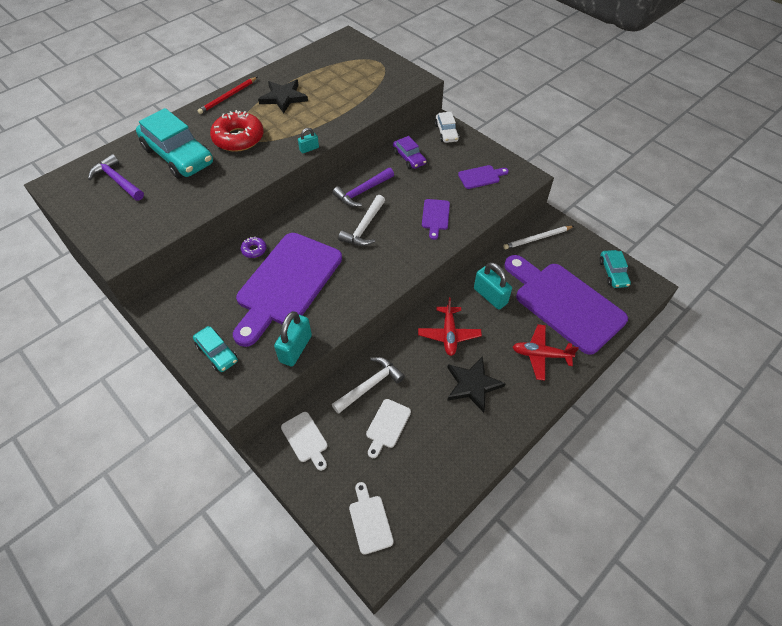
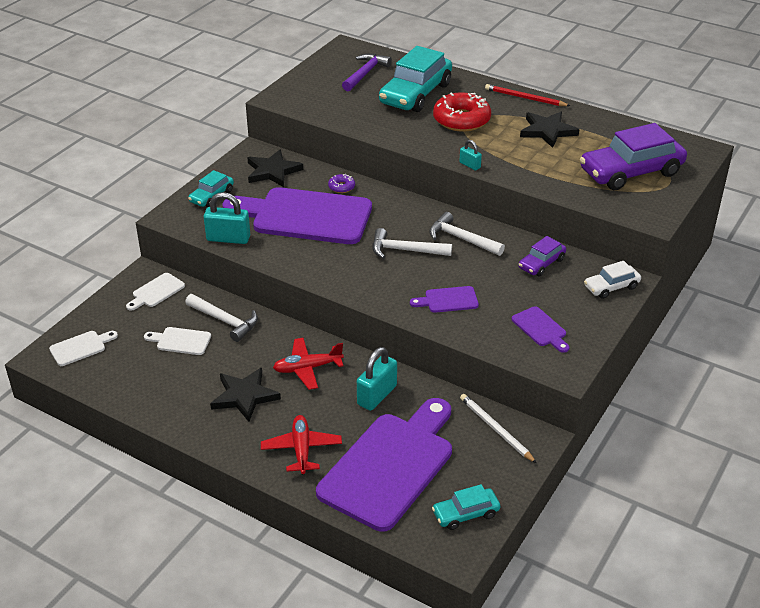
camera: 75 degrees right, 15 degrees down
purple hammer [333,168,394,207] -> white hammer [429,212,505,256]
none -> black star [247,149,303,187]
none -> purple car [580,123,687,190]

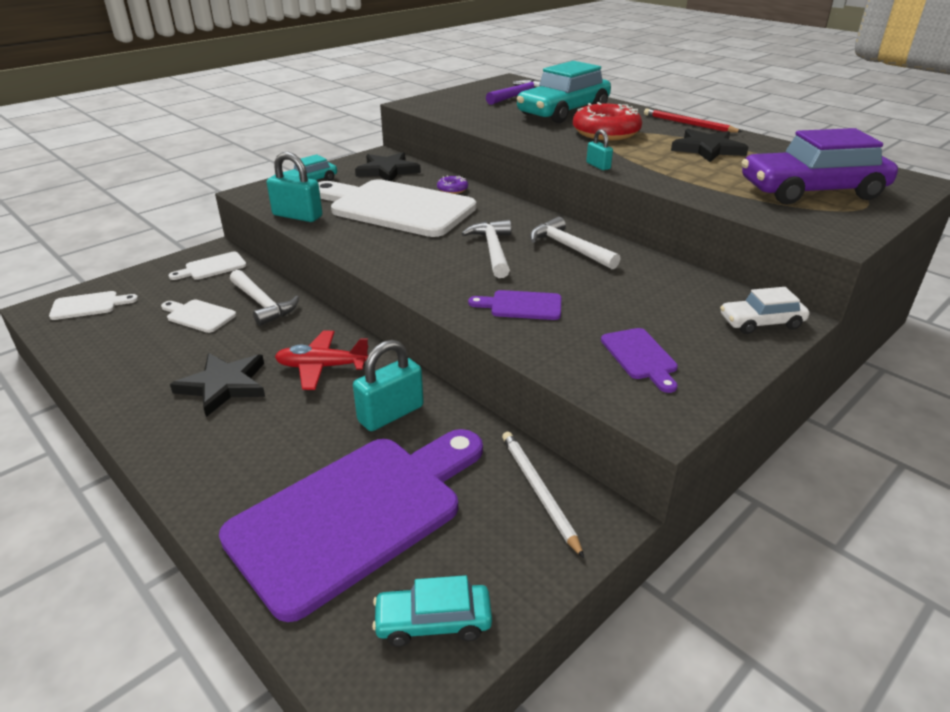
camera: 15 degrees right, 5 degrees down
purple cutting board [222,187,372,244] -> white cutting board [318,179,476,237]
red plane [261,415,342,475] -> none
white hammer [372,228,452,259] -> white hammer turned 60 degrees clockwise [461,220,511,278]
purple car [518,236,566,276] -> none

